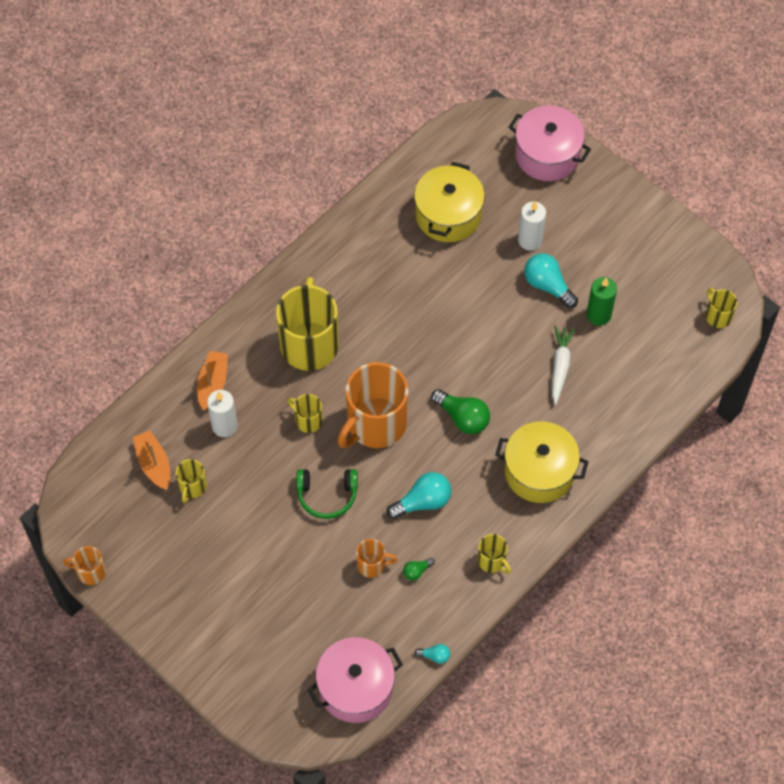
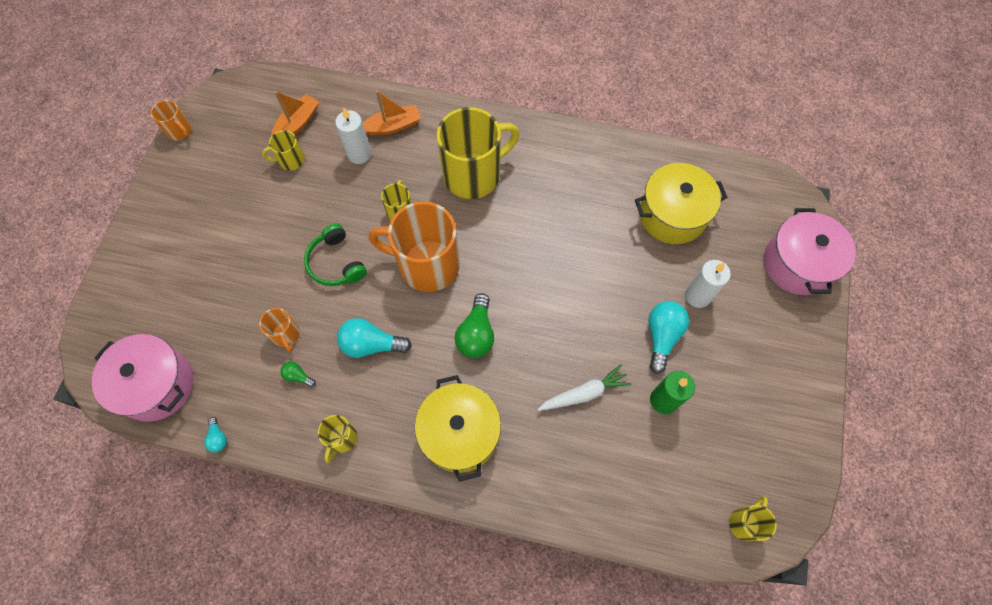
camera: 60 degrees right, 5 degrees up
orange mug [63,546,106,585] -> orange mug turned 150 degrees clockwise [151,100,191,140]
turquoise light bulb [386,472,451,519] -> turquoise light bulb turned 150 degrees clockwise [337,318,412,358]

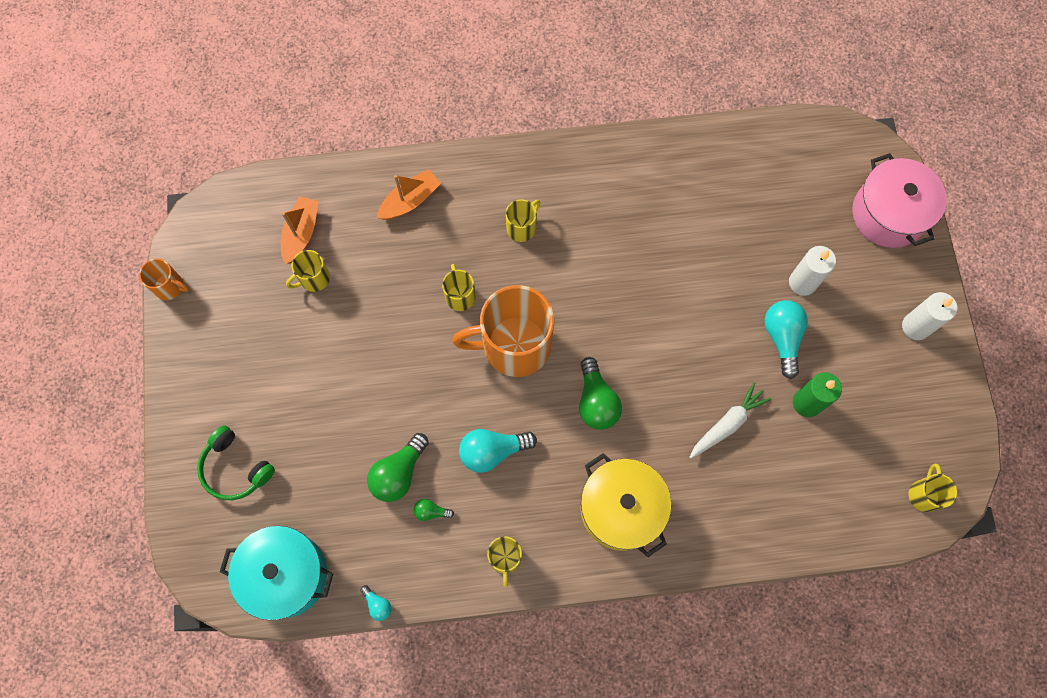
camera: 20 degrees left, 5 degrees up
pink pot [92,334,193,422] -> turquoise pot [220,526,333,620]
orange mug [259,308,300,352] -> green light bulb [367,433,429,502]
green headphones [304,224,367,286] -> green headphones moved to [197,425,275,500]
white candle [335,107,371,164] -> white candle moved to [902,292,958,340]
yellow mug [437,107,519,199] -> yellow mug [505,199,540,242], size x0.46
yellow pot [635,163,728,244] -> none

